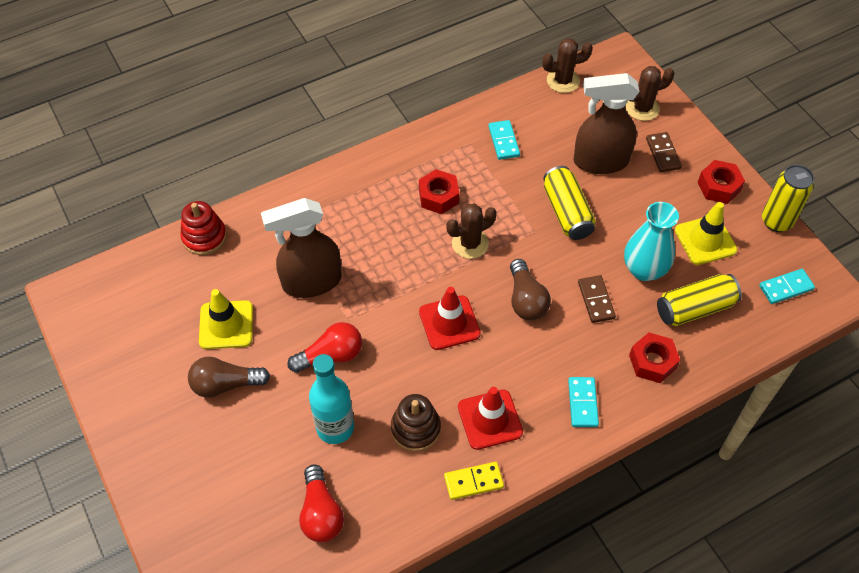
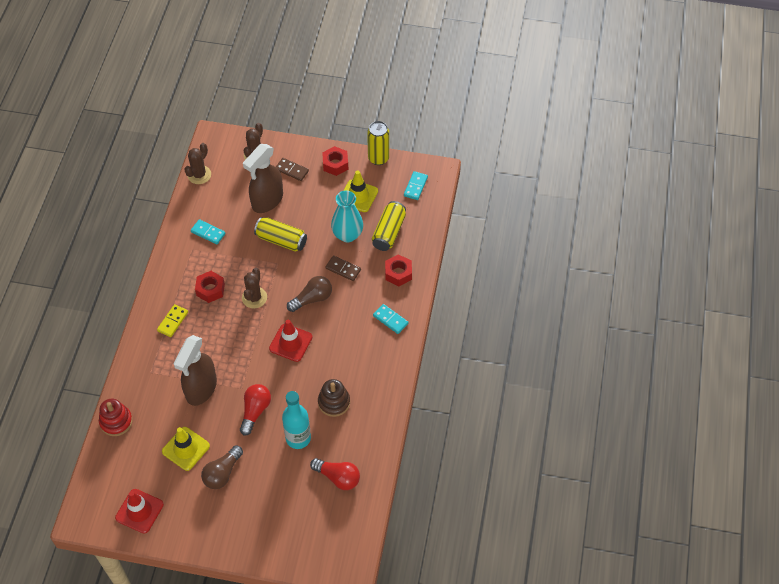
camera: 50 degrees left, 0 degrees up
yellow domino [444,462,504,500] -> yellow domino moved to [157,304,188,337]
red traffic cone [458,387,523,450] -> red traffic cone moved to [115,489,164,533]
brown light bulb [510,259,551,321] -> brown light bulb turned 60 degrees counterclockwise [287,276,332,312]

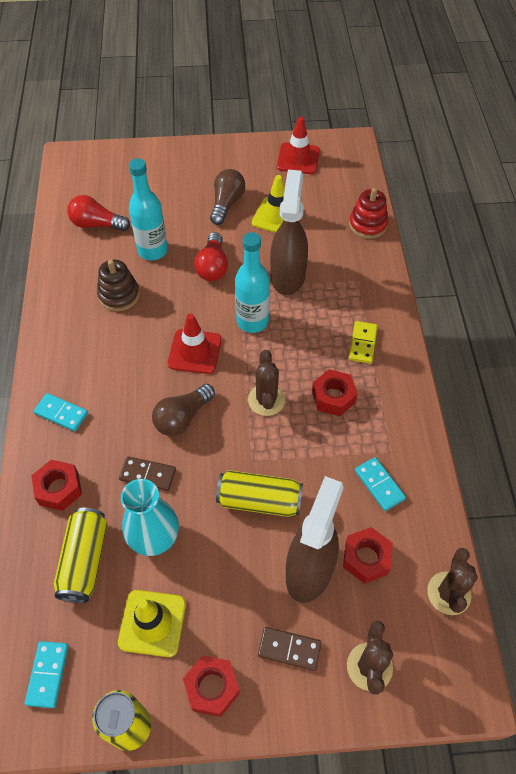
camera: 165 degrees right, 0 degrees up
turquoise domino [191,219,226,244] -> turquoise domino turned 45 degrees clockwise [355,457,406,511]
none -> turquoise bottle [235,232,270,333]
none -> red nut [343,527,393,584]

